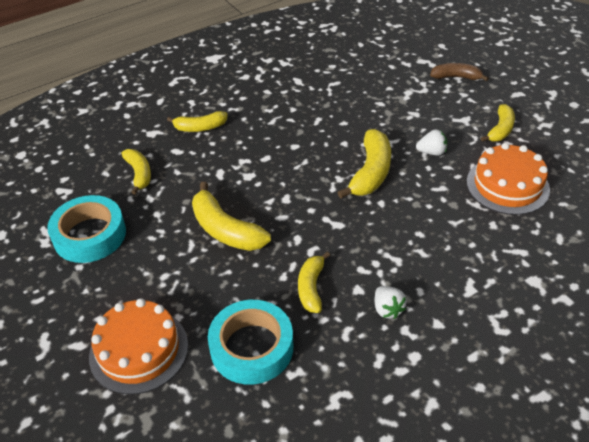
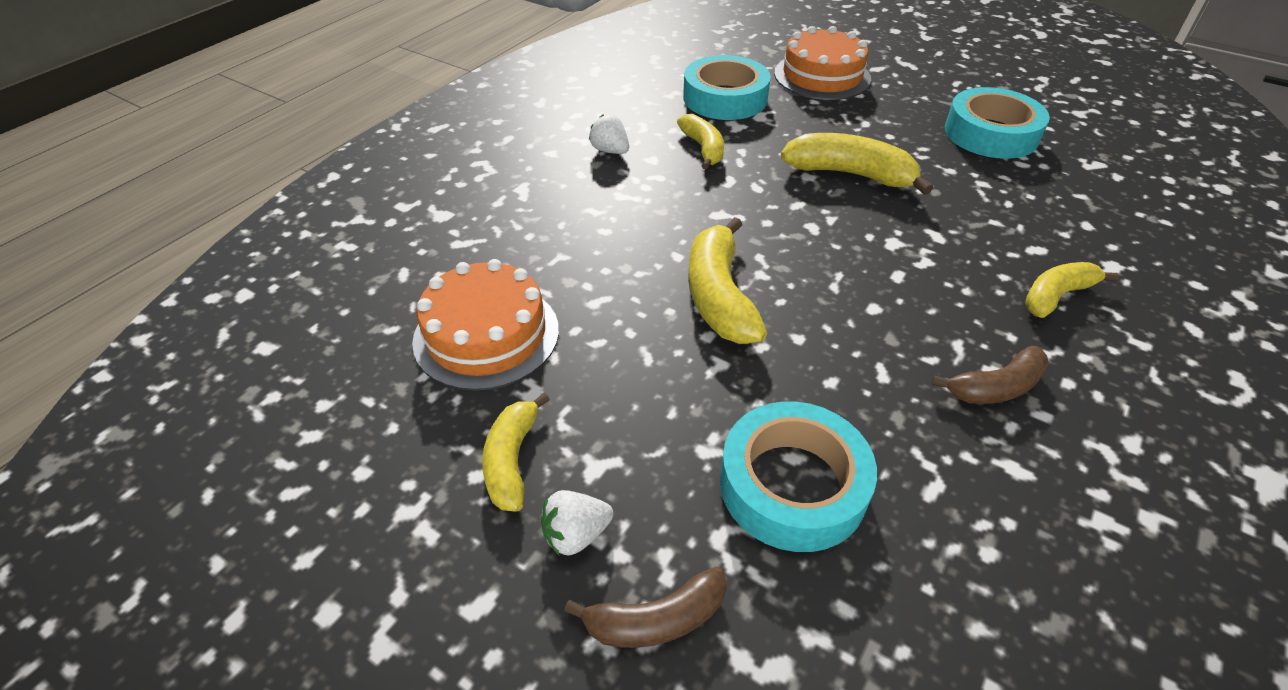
camera: 155 degrees right, 0 degrees up
yellow banana [121,149,151,195] -> none
white strawberry [416,129,447,156] -> white strawberry moved to [541,490,613,556]
none -> turquoise tape [720,401,877,552]
none -> brown banana [931,346,1049,404]

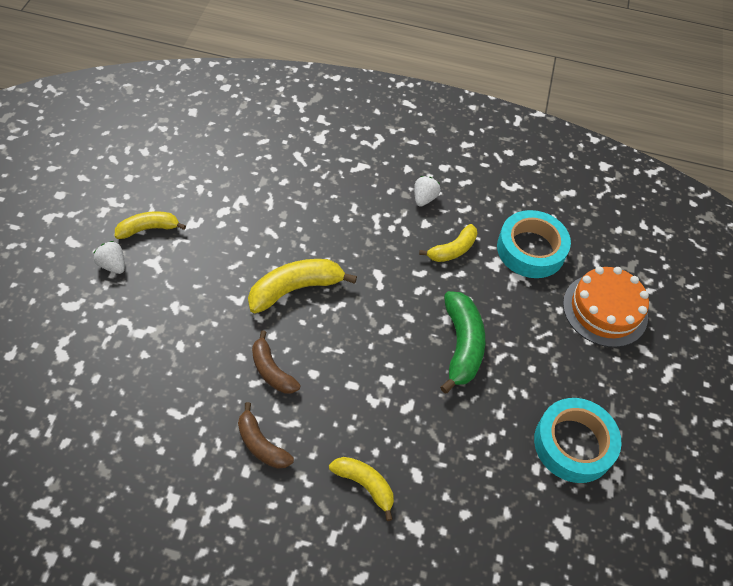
camera: 65 degrees right, 10 degrees up
orange cake [412,259,559,391] -> none
brown banana [564,567,727,648] -> brown banana moved to [252,330,301,394]
turquoise tape [720,401,877,552] -> none
yellow banana [781,133,933,195] -> green banana [440,291,485,394]

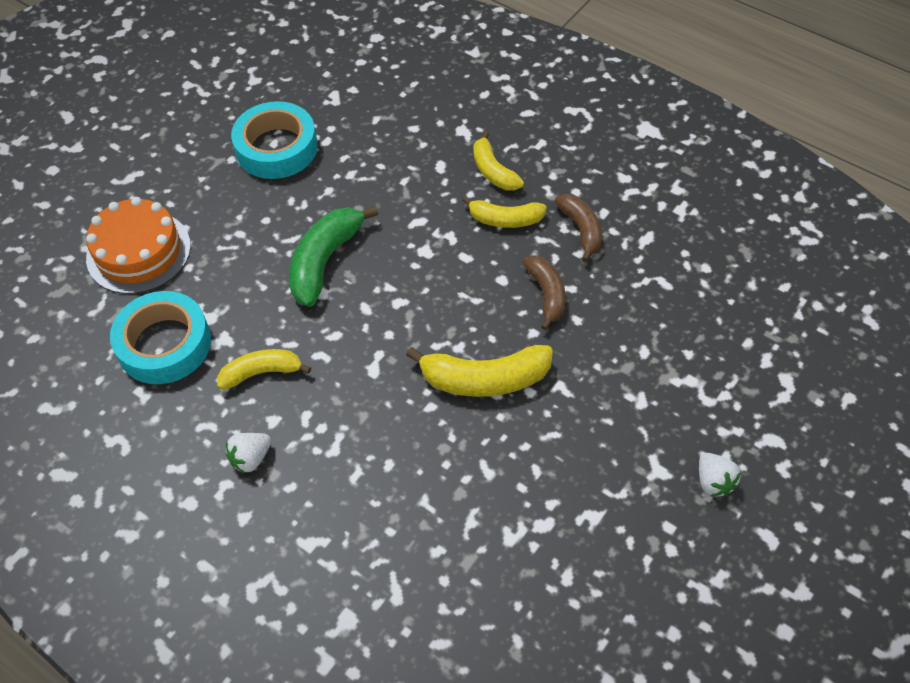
camera: 150 degrees left, 0 degrees up
yellow banana [115,211,186,239] -> yellow banana moved to [462,196,547,228]

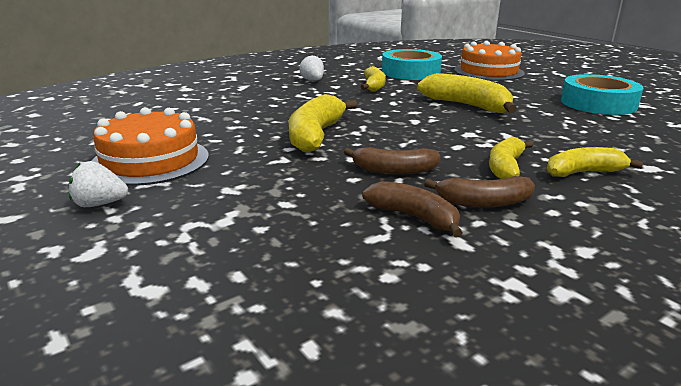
camera: 105 degrees right, 30 degrees down
green banana [289,206,378,307] -> yellow banana [417,73,517,113]
none -> orange cake [91,107,209,186]
none -> brown banana [362,181,462,237]

